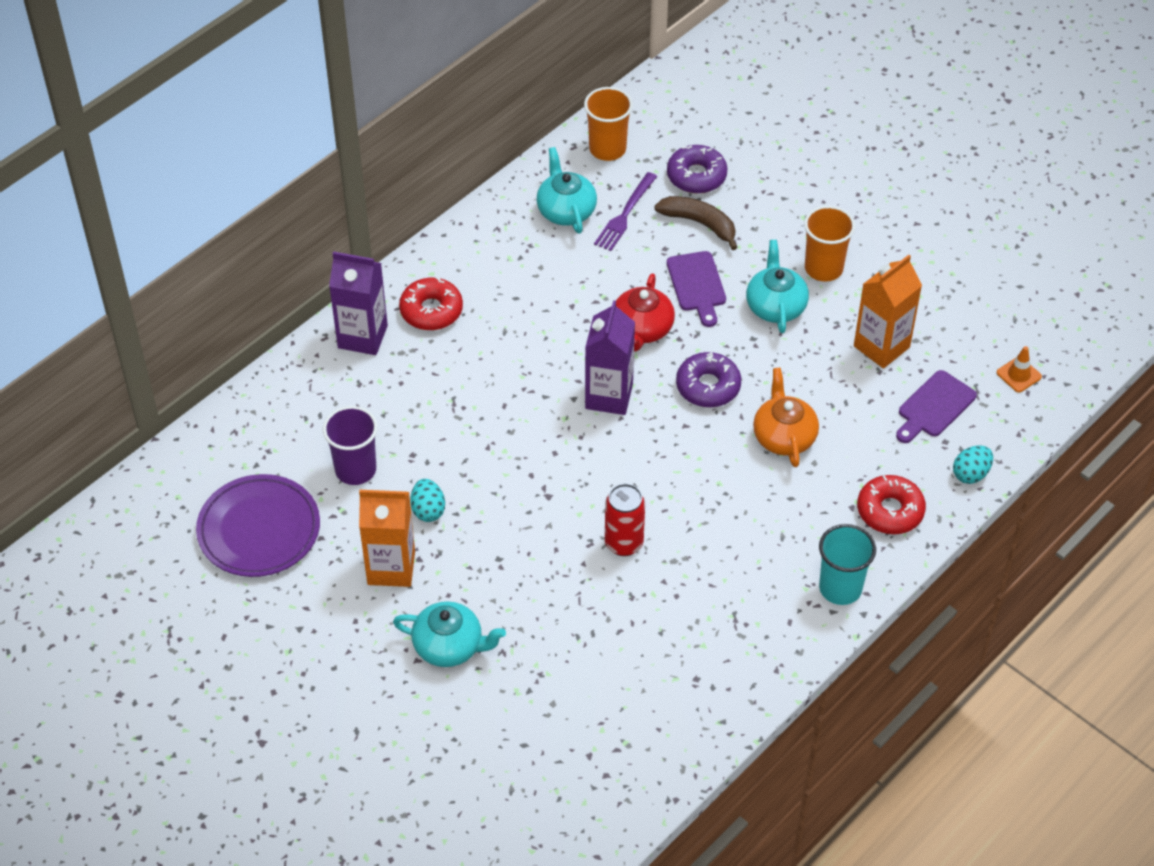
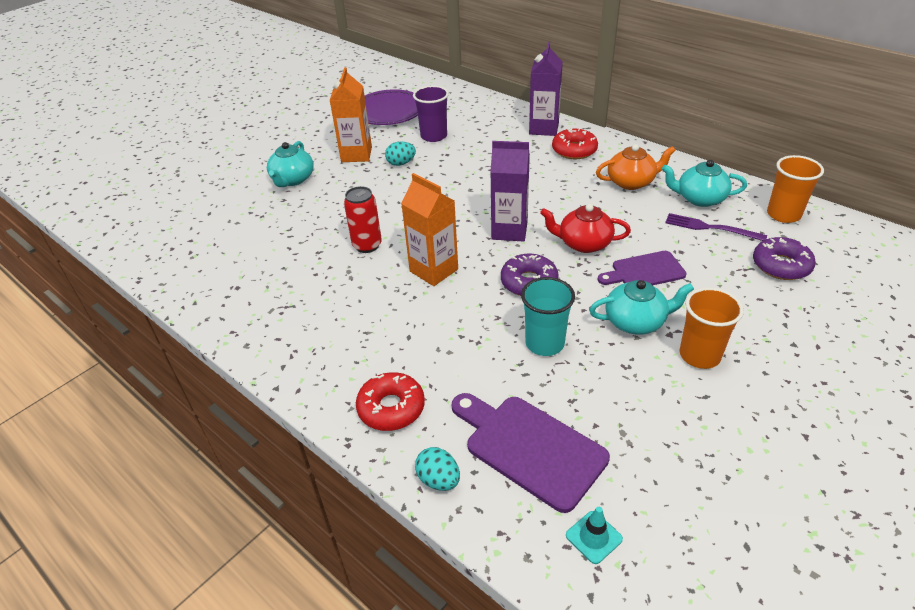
camera: 90 degrees right, 10 degrees down
turquoise teapot [536,147,597,234] -> turquoise teapot turned 150 degrees counterclockwise [662,160,747,207]
brown banana [654,196,737,250] -> none
orange teapot [753,368,819,467] -> orange teapot moved to [596,144,676,190]
turquoise cup [819,524,876,605] -> turquoise cup moved to [521,277,575,356]
orange carton [854,255,922,368] -> orange carton moved to [401,173,458,286]
purple cutting board [896,370,977,443] -> purple cutting board [452,393,610,513], size x1.54
orange traffic cone [997,346,1042,392] -> turquoise traffic cone [566,507,623,564]

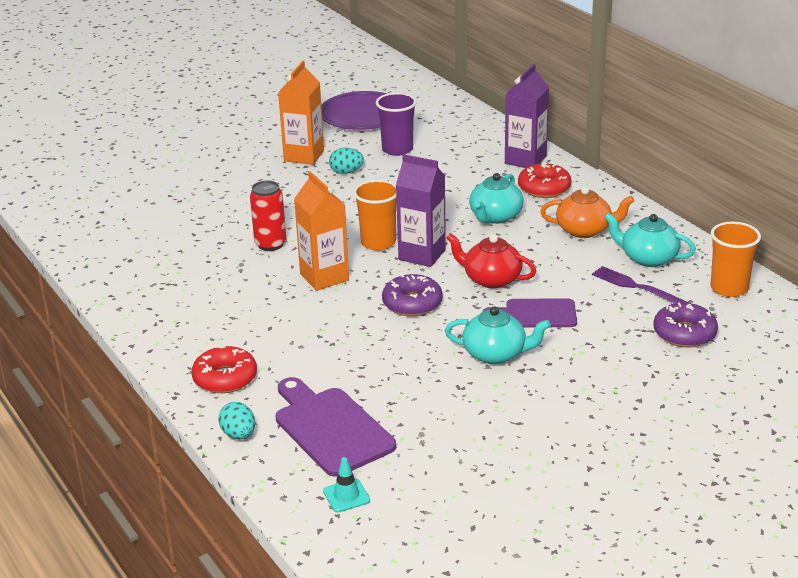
camera: 15 degrees right, 10 degrees down
turquoise teapot [267,141,314,187] -> turquoise teapot moved to [469,173,524,224]
turquoise cup [521,277,575,356] -> none
orange cup [680,287,744,369] -> orange cup moved to [353,180,397,251]

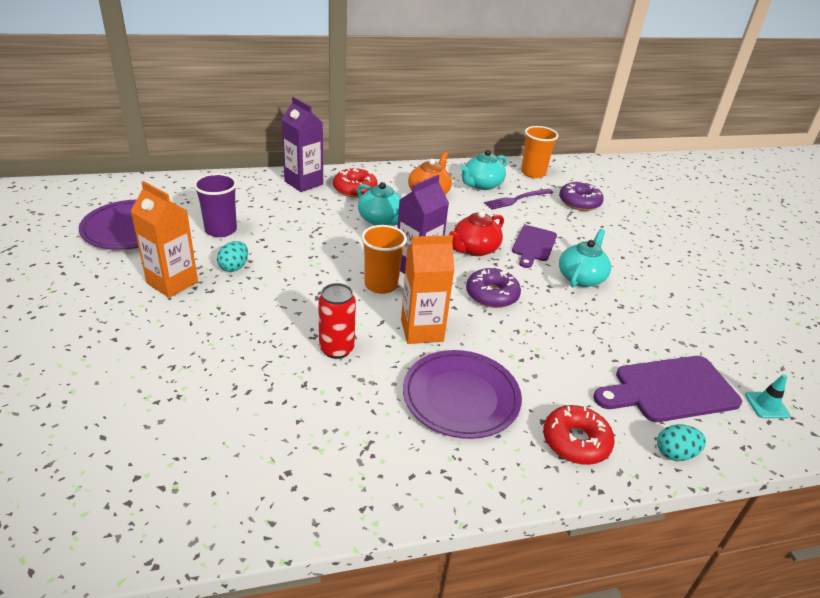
camera: 75 degrees left, 5 degrees up
none -> purple plate [403,350,522,439]

